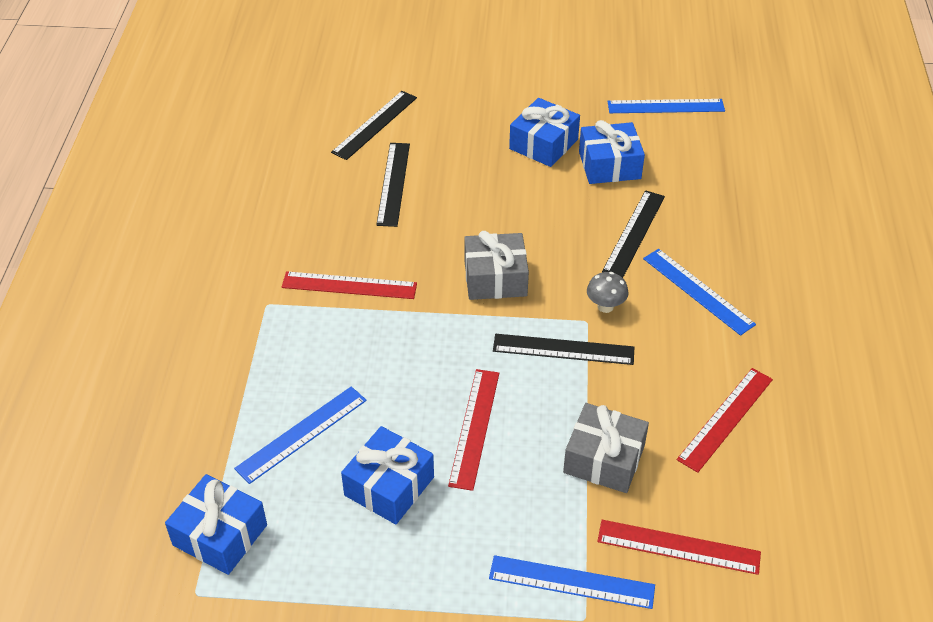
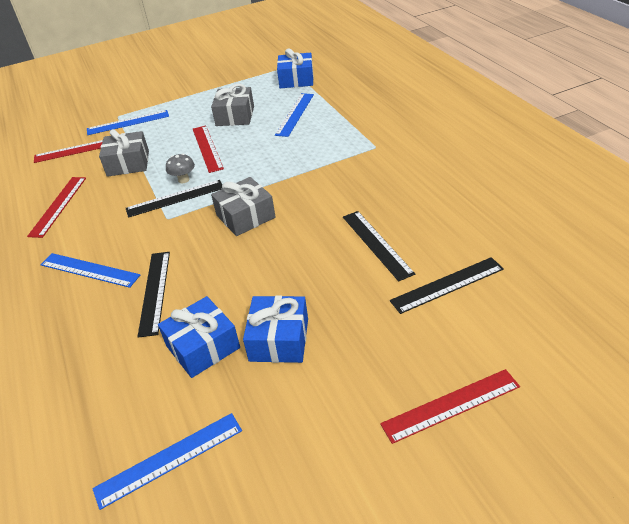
camera: 155 degrees right, 5 degrees down
red ruler [282,271,417,299] -> red ruler moved to [380,369,520,444]
black ruler [331,91,417,160] -> black ruler turned 60 degrees clockwise [390,257,504,314]
blue gift [341,426,434,524] -> grey gift [211,84,254,126]
grey mushroom [587,272,628,313] -> grey mushroom moved to [166,153,195,183]

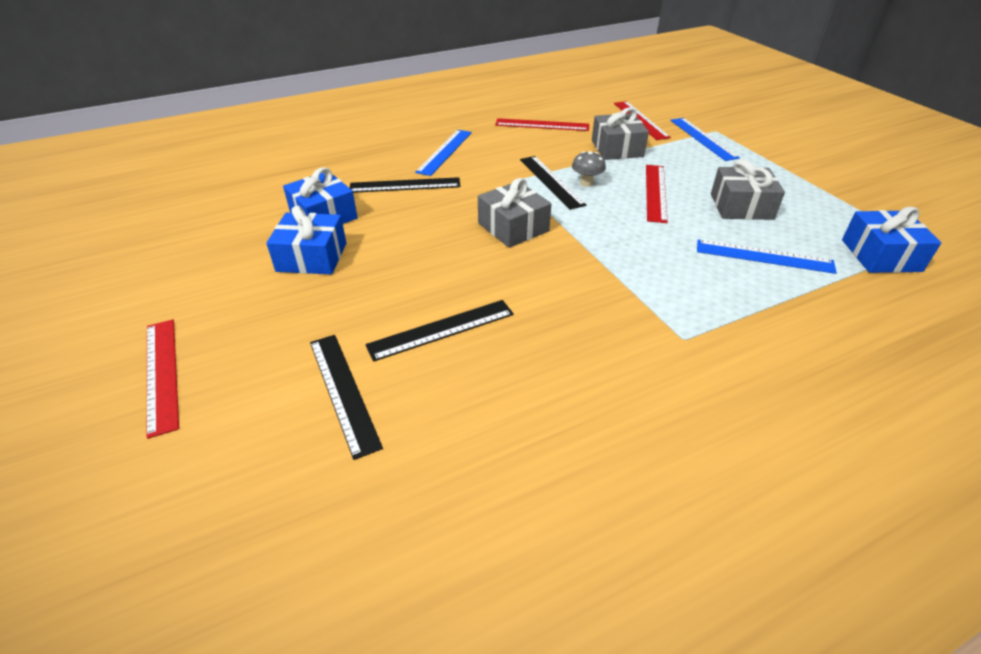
camera: 85 degrees right, 0 degrees up
blue ruler [92,413,242,510] -> none
red ruler [193,126,224,173] -> red ruler turned 60 degrees counterclockwise [646,165,668,223]

